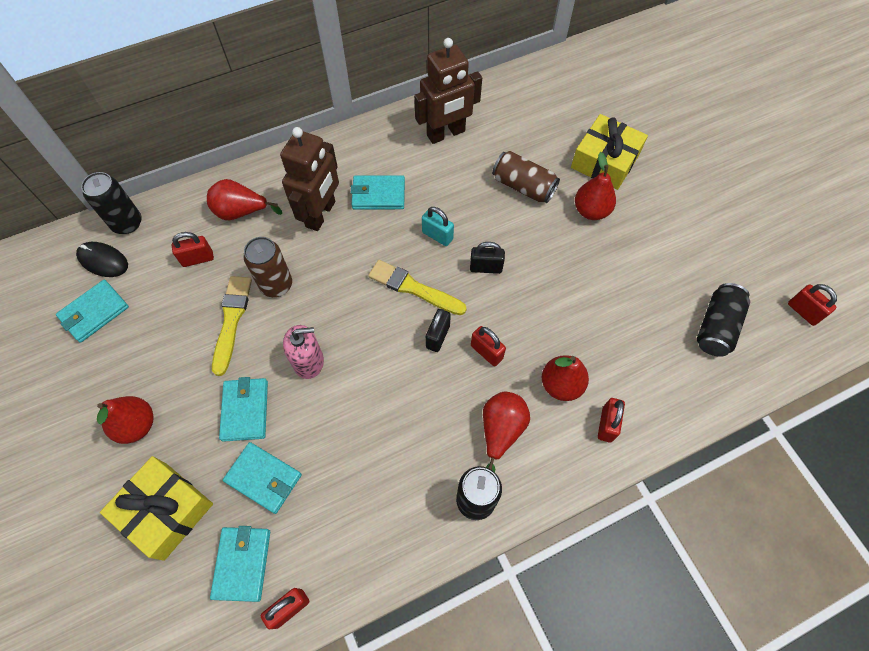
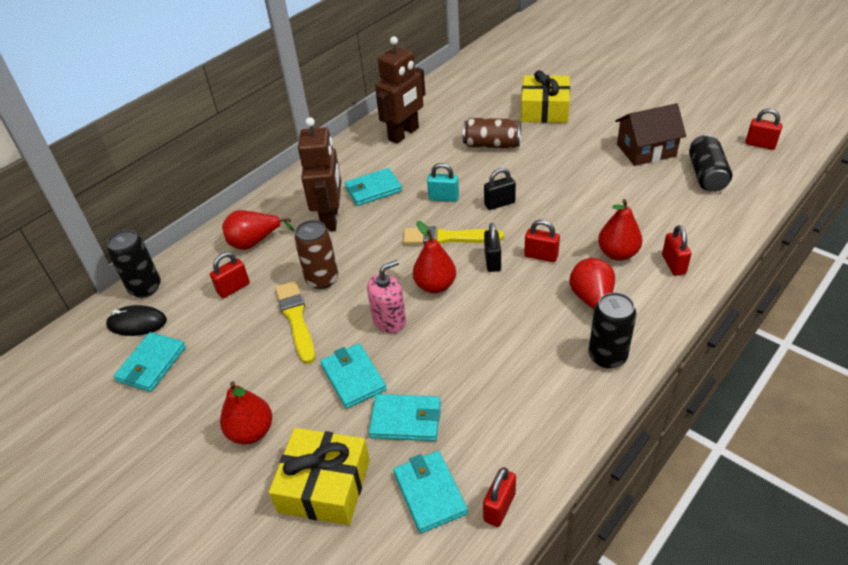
camera: 20 degrees left, 20 degrees down
red pear [575,152,616,220] -> red pear moved to [413,221,456,293]
none -> brown house [615,103,686,166]

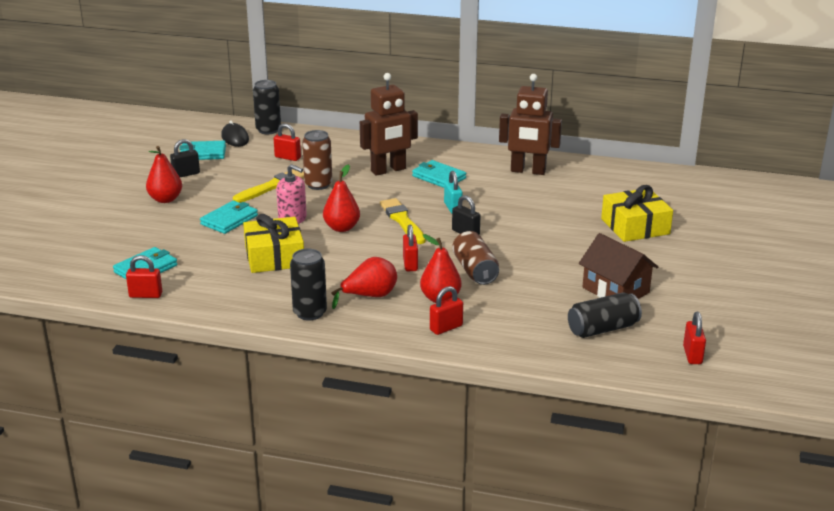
camera: 60 degrees right, 15 degrees down
red pear [222,210,294,250] -> none
yellow gift [269,428,370,525] -> yellow gift moved to [243,214,304,273]
turquoise wallet [369,394,441,441] -> none
brown can [463,118,521,149] -> brown can moved to [452,231,499,285]
black padlock [484,223,501,272] -> black padlock moved to [170,139,200,177]

